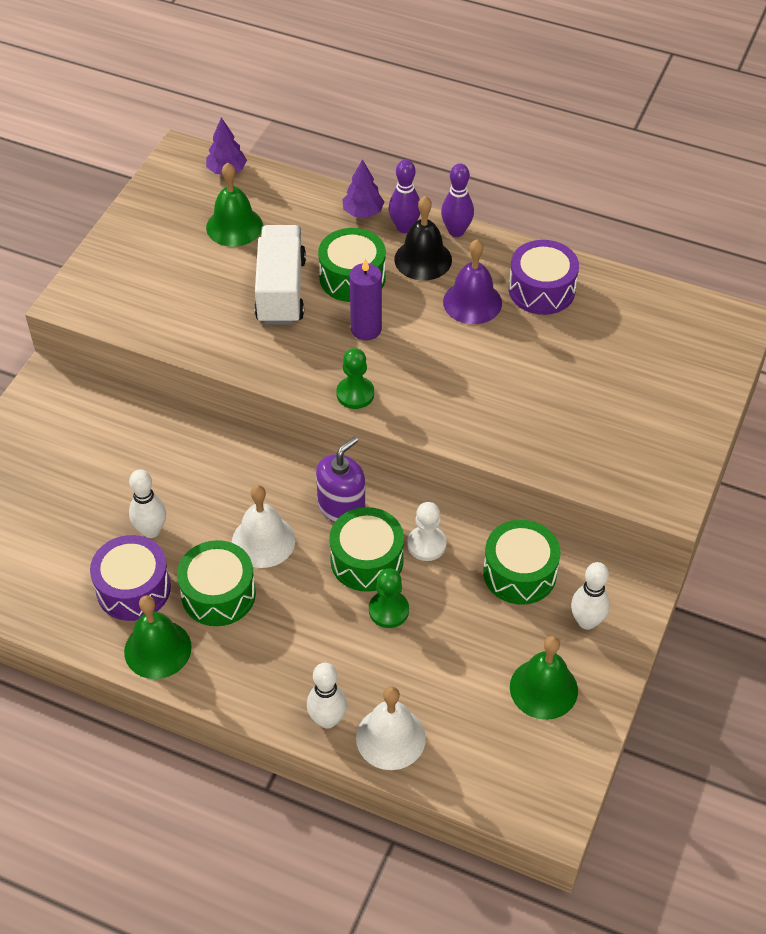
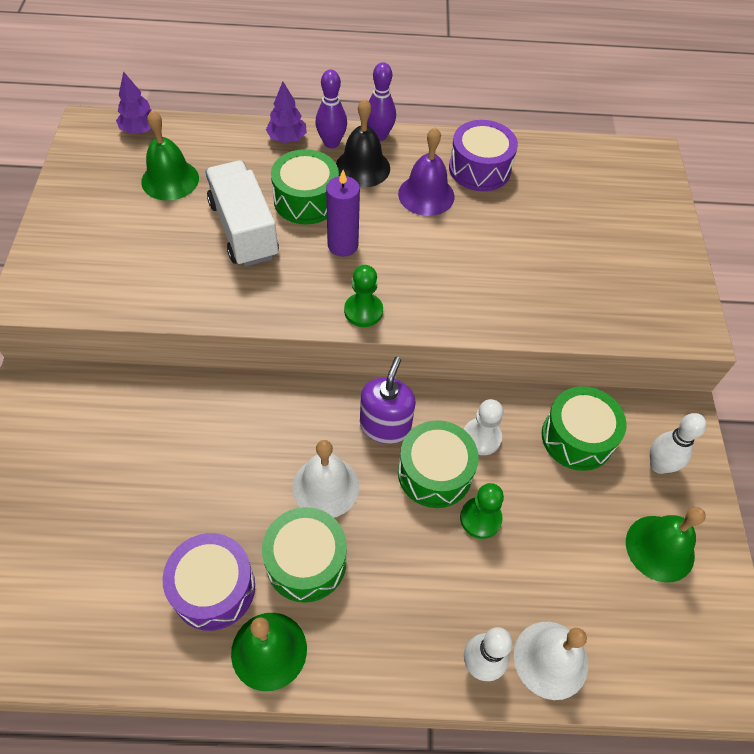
camera: 25 degrees left, 5 degrees up
white bowling pin [129,469,166,538] -> none

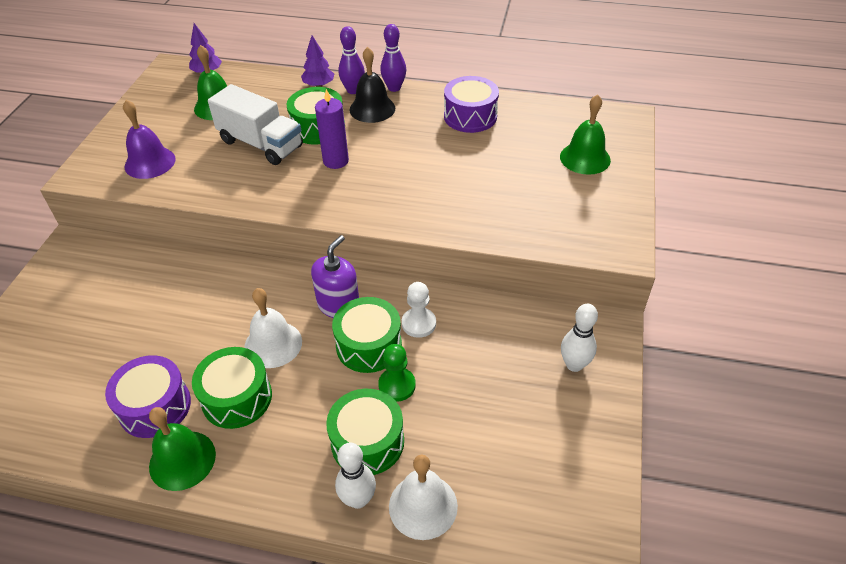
camera: 15 degrees right, 10 degrees down
white truck [205,161,279,267] -> white truck turned 135 degrees clockwise [208,84,303,165]
green pawn [344,265,383,327] -> none
purple bell [398,127,454,216] -> purple bell moved to [123,100,175,179]
green drum [542,386,627,471] -> green drum moved to [326,389,404,475]
green bell [626,507,706,583] -> green bell moved to [560,94,611,175]

